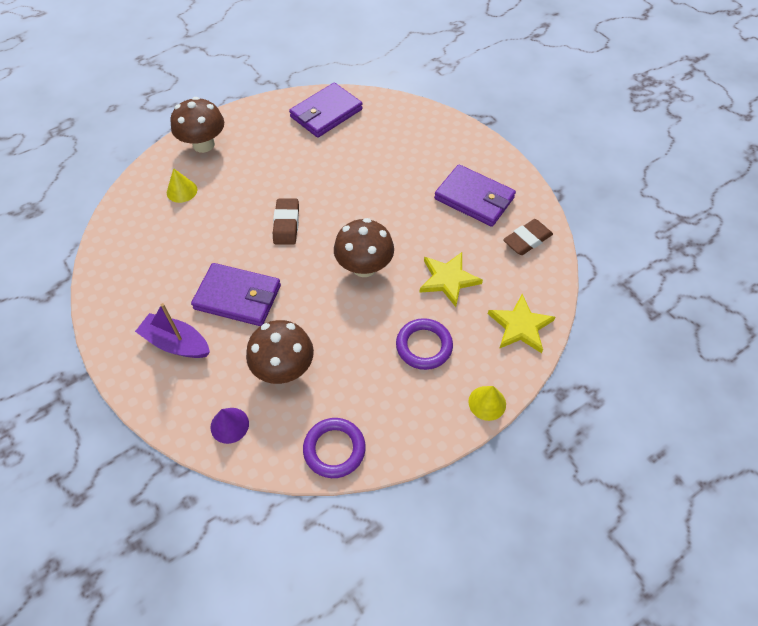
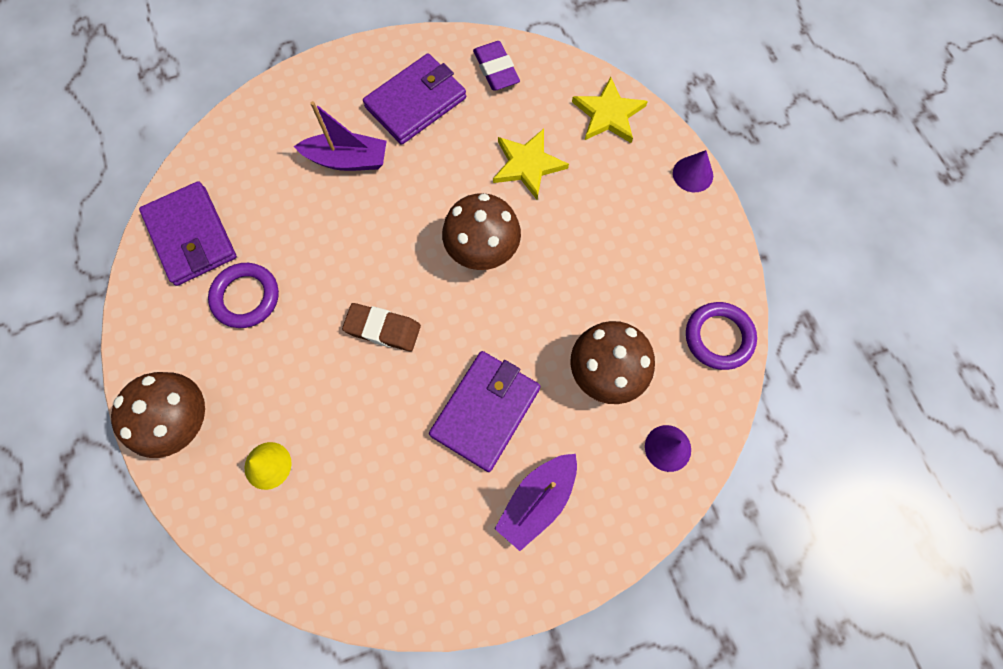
camera: 75 degrees left, 15 degrees up
purple ring [396,318,453,370] -> purple ring moved to [208,263,279,328]
yellow cone [468,386,506,421] -> purple cone [673,150,713,192]
brown eraser [503,219,553,255] -> purple eraser [473,41,520,91]
none -> purple boat [294,101,387,171]

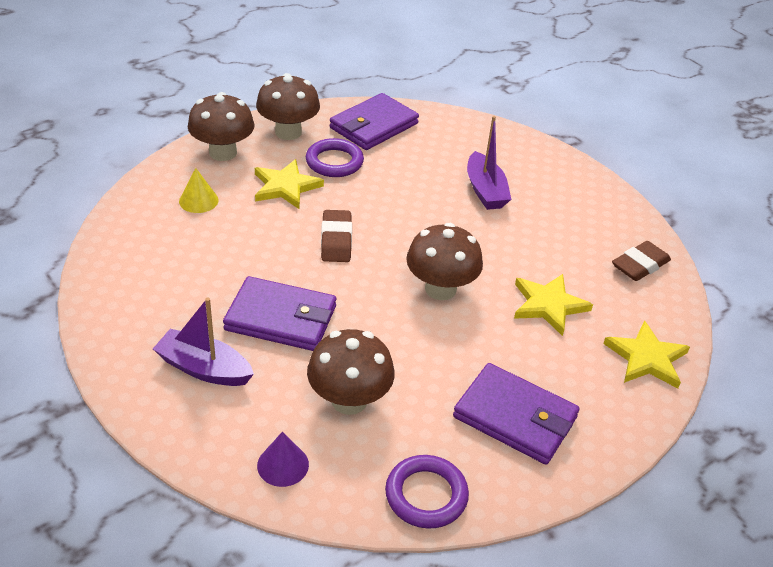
camera: 70 degrees right, 30 degrees down
purple wallet [363,53,466,145] -> purple wallet moved to [453,363,580,465]
purple eraser [473,41,520,91] -> brown eraser [612,241,671,281]
purple cone [673,150,713,192] -> none
none -> yellow star [255,159,324,209]
none -> brown mushroom [256,73,320,140]

